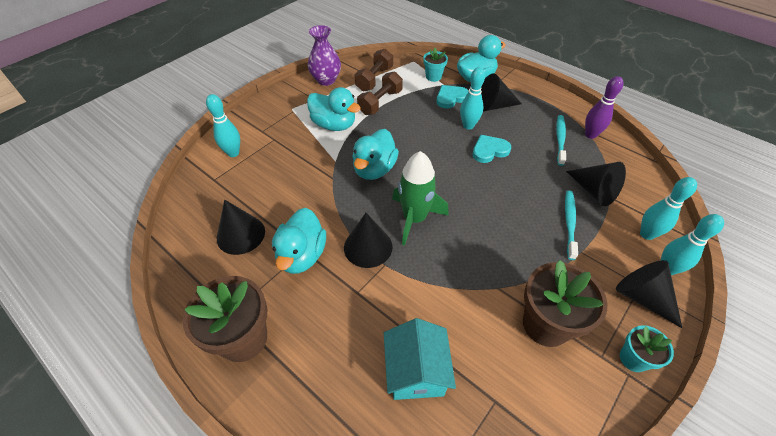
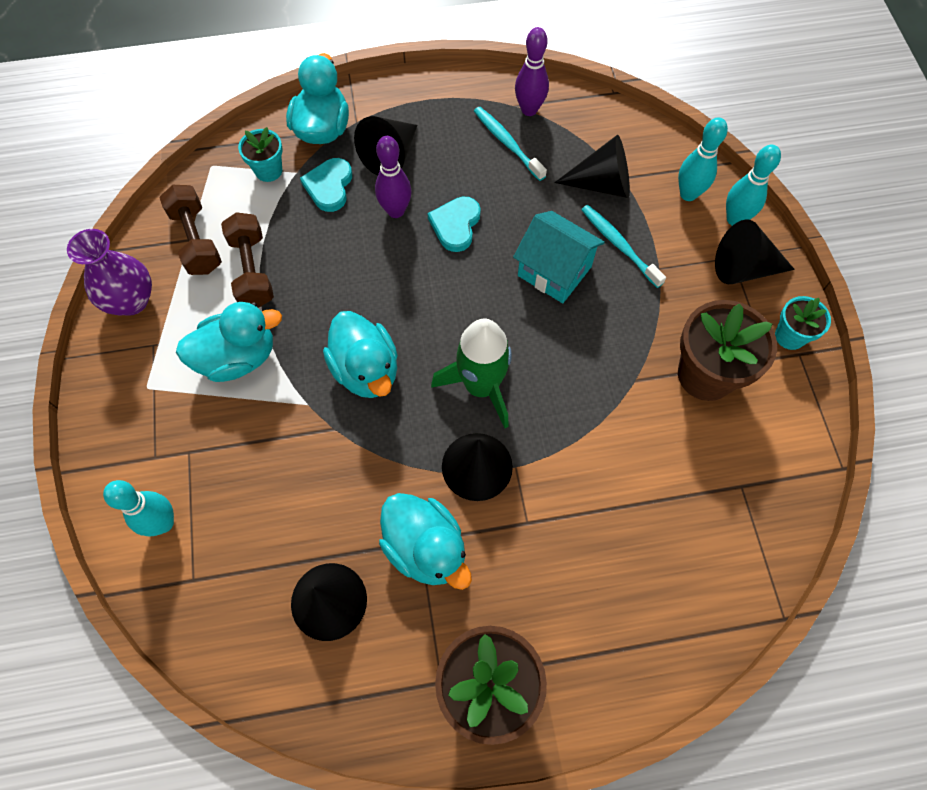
camera: 50 degrees left, 15 degrees up
turquoise house [384,318,456,400] -> turquoise house moved to [513,211,605,303]
turquoise bowling pin [460,67,485,130] -> purple bowling pin [375,136,412,218]

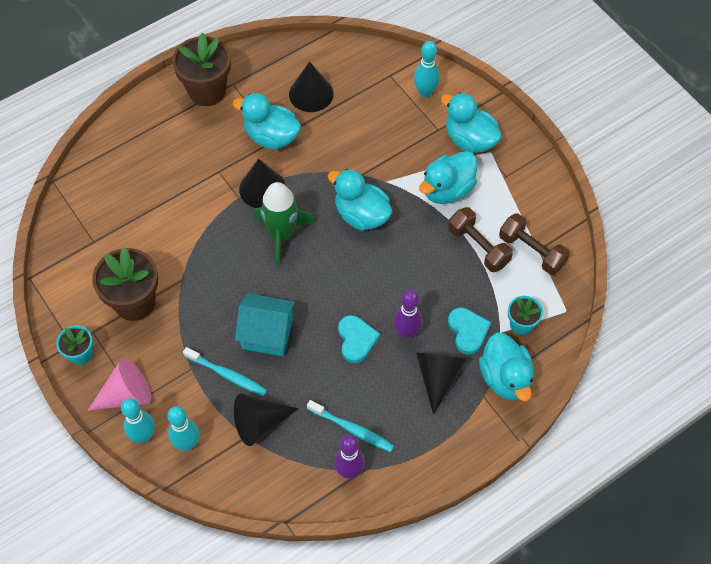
camera: 155 degrees right, 5 degrees down
purple vase [67,229,152,316] -> none
black cone [715,219,795,284] -> pink cone [87,359,151,411]
none -> turquoise duck [441,93,502,153]

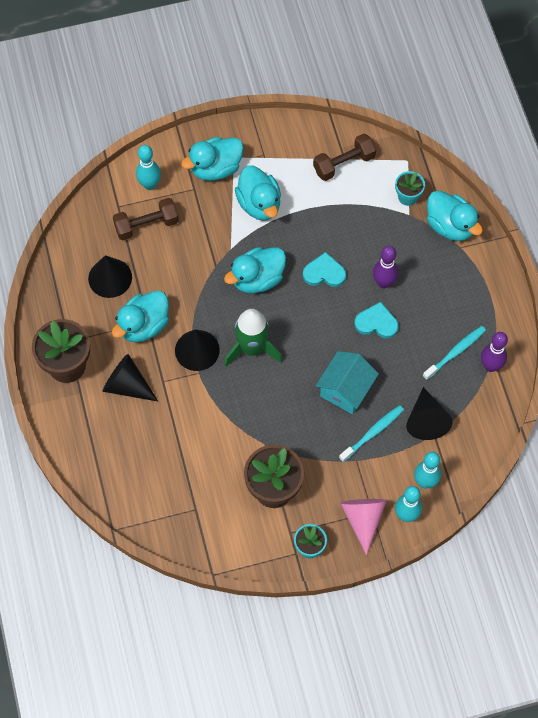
camera: 70 degrees left, 5 degrees up
black cone [416,353,467,415] -> black cone moved to [103,354,158,401]
brown dumbbell [448,207,513,272] -> brown dumbbell moved to [113,198,179,240]
turquoise heart [448,307,491,354] -> turquoise heart moved to [303,252,346,287]
turquoise duck [479,333,534,401] -> turquoise duck turned 45 degrees clockwise [427,190,483,241]

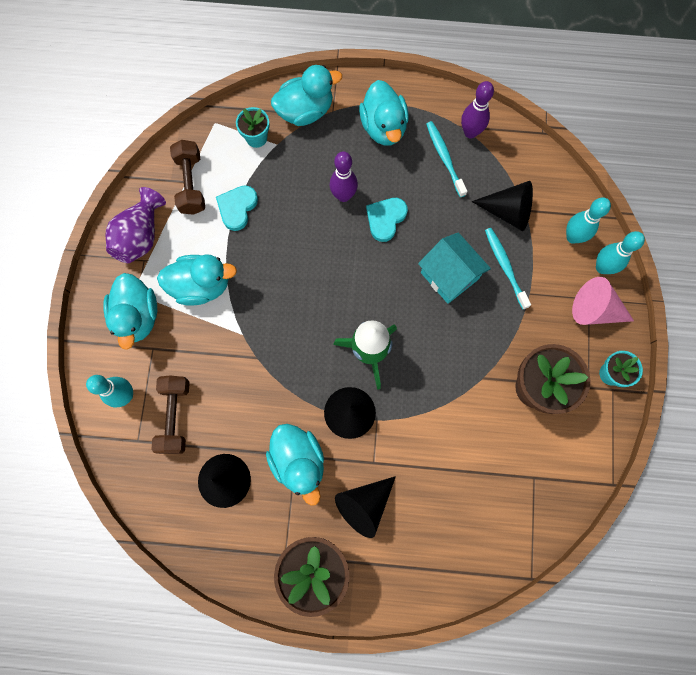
camera: 70 degrees left, 10 degrees up
turquoise duck [224,247,286,294] -> turquoise duck moved to [359,80,409,145]
turquoise heart [303,252,346,287] -> turquoise heart moved to [216,186,258,231]
none -> purple vase [106,187,166,263]

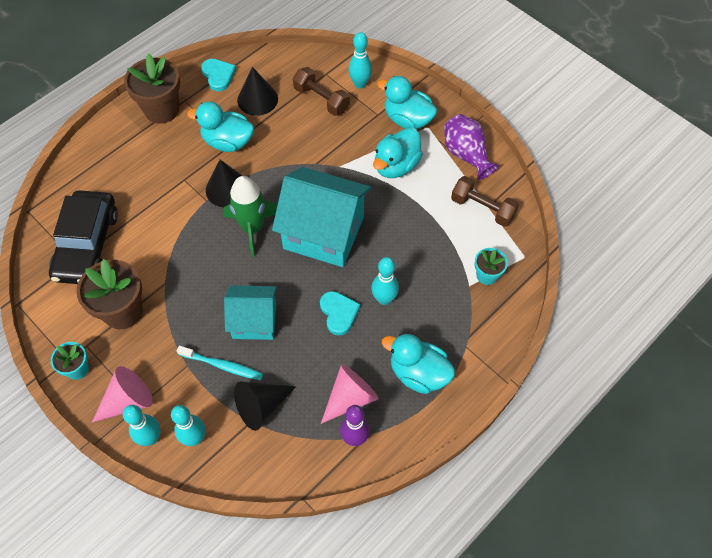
camera: 130 degrees right, 15 degrees down
turquoise heart [216,186,258,231] -> turquoise heart moved to [201,59,236,91]
turquoise duck [271,65,342,126] -> none
purple bowling pin [330,151,358,202] -> turquoise bowling pin [371,257,399,305]
black cone [335,476,396,538] -> none
turquoise toothbrush [426,121,468,197] -> pink cone [321,364,379,424]
none -> black car [49,190,118,284]
none -> turquoise house [272,167,371,267]

